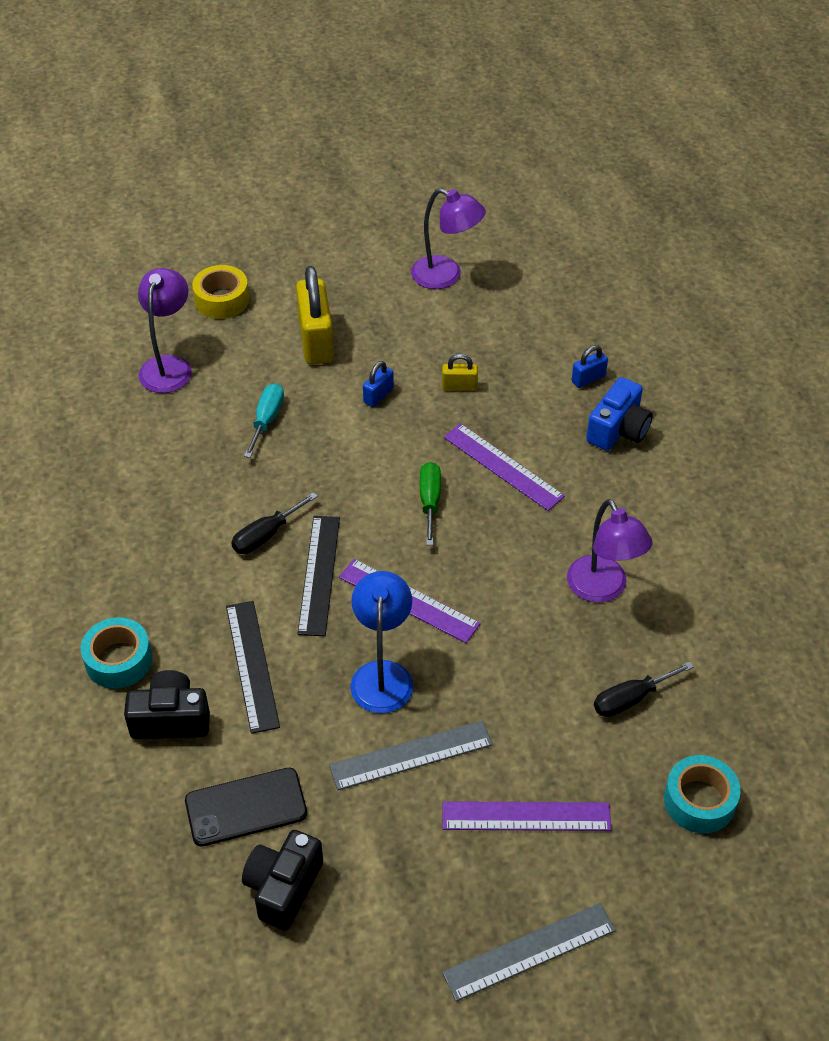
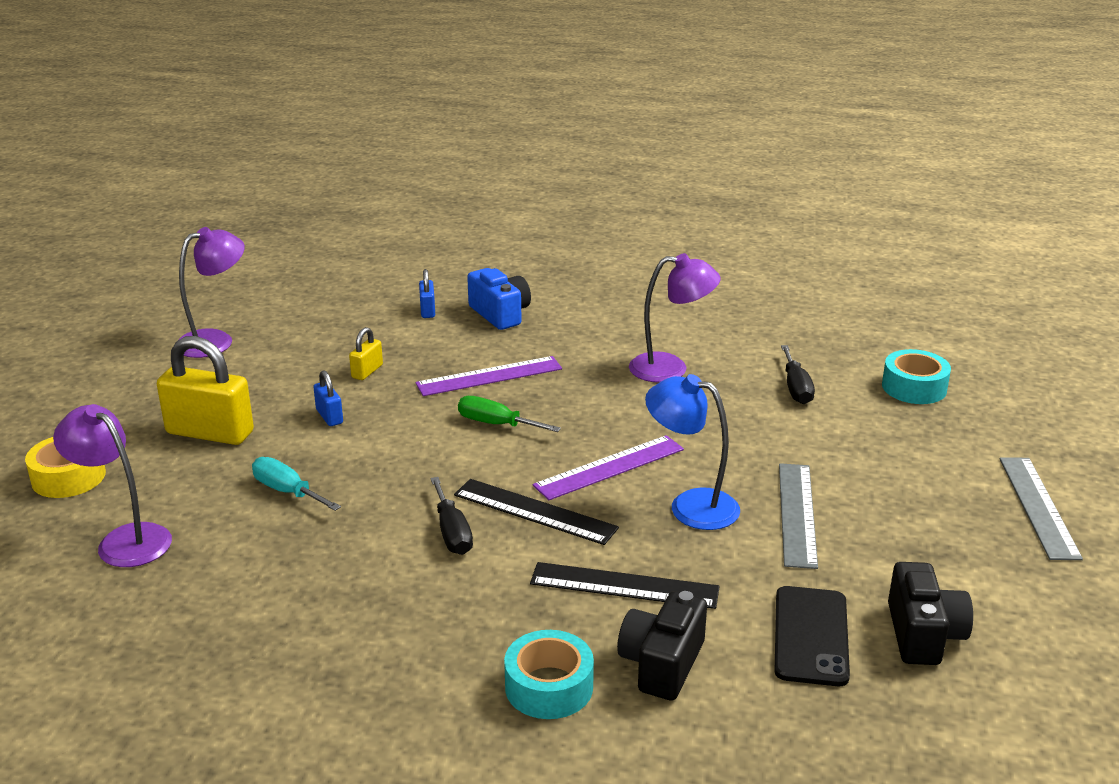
camera: 65 degrees left, 20 degrees down
black camera [242,830,323,931] -> black camera turned 135 degrees counterclockwise [888,562,973,665]
purple ruler [443,801,612,831] -> none

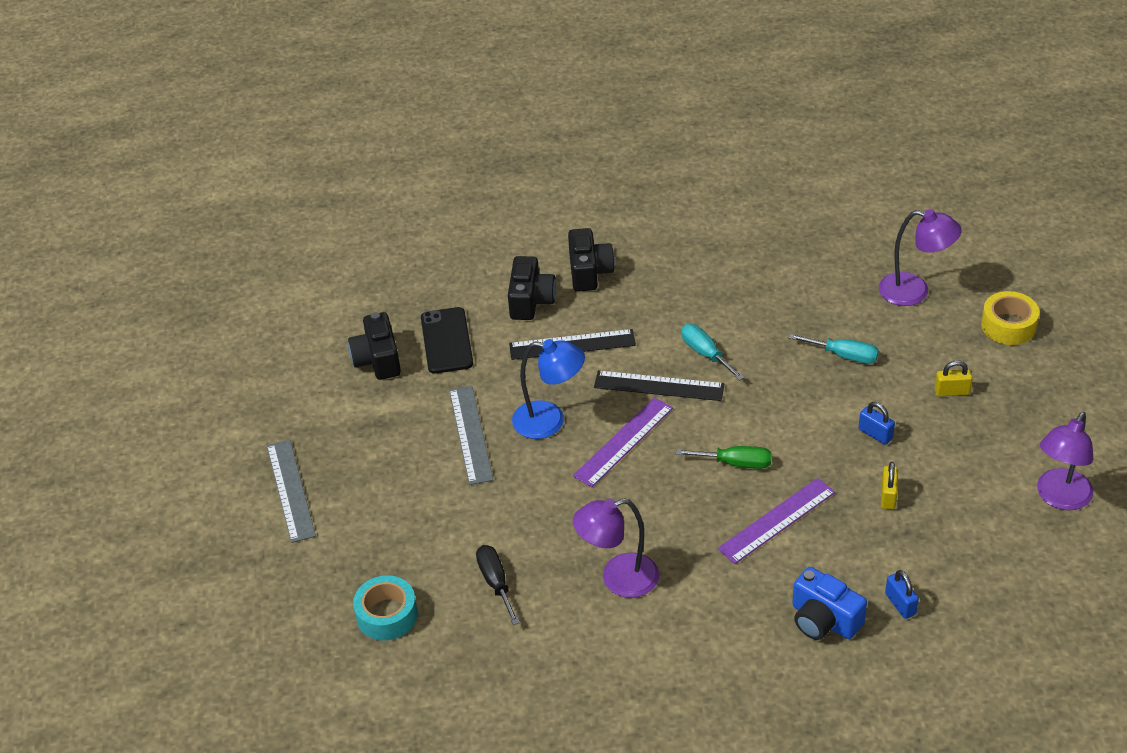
camera: 165 degrees right, 15 degrees up
yellow padlock [157,336,254,445] -> yellow padlock [935,360,973,396], size x0.48
black screwdriver [430,477,473,555] -> turquoise screwdriver [681,324,744,381]
turquoise tape [504,630,594,719] -> black camera [568,228,615,292]

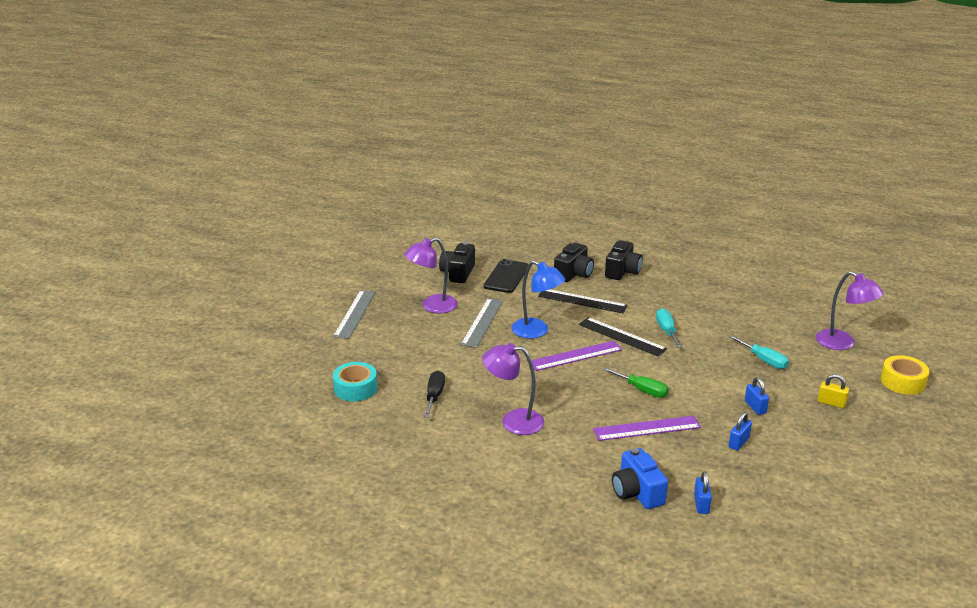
camera: 25 degrees right, 15 degrees down
yellow padlock [881,462,898,509] -> blue padlock [729,412,752,451]
purple lamp [1037,412,1094,510] -> purple lamp moved to [404,238,458,313]

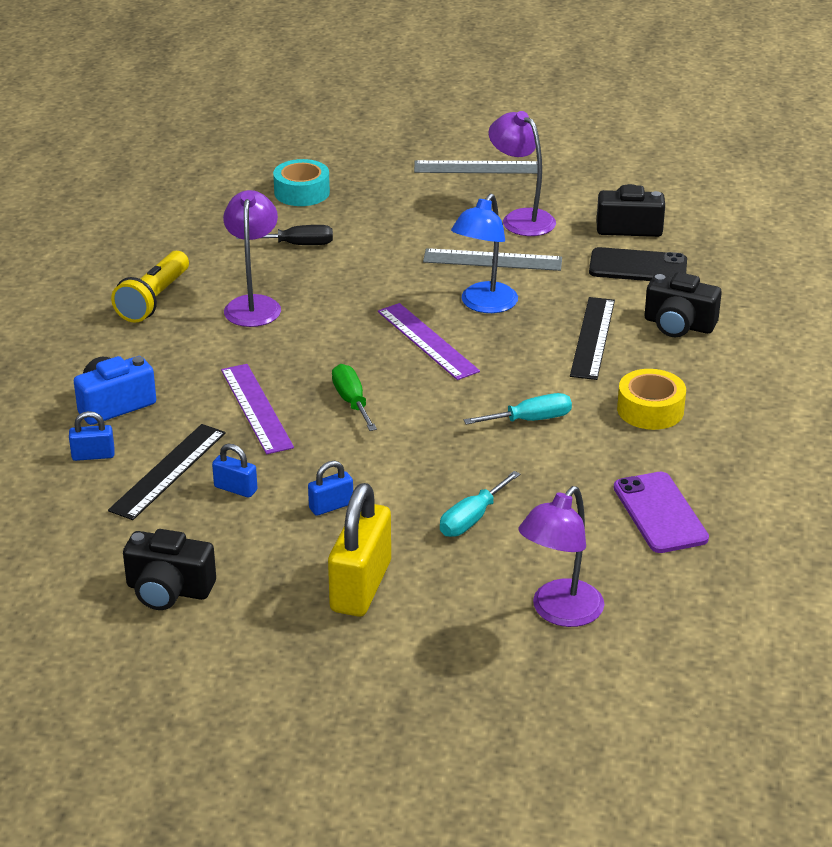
camera: 80 degrees right, 5 degrees up
black ruler [579,317,667,357] -> black ruler moved to [108,424,226,520]
green screwdriver [603,367,669,398] -> green screwdriver turned 135 degrees clockwise [332,364,377,431]
black camera [605,240,643,280] -> black camera moved to [123,529,216,610]
yellow padlock [817,374,849,408] -> yellow padlock [328,483,391,617], size x2.08
yellow tape [881,355,929,395] -> yellow tape moved to [617,369,686,430]
none -> yellow flashlight [111,251,189,323]
none -> purple phone [614,472,709,553]

